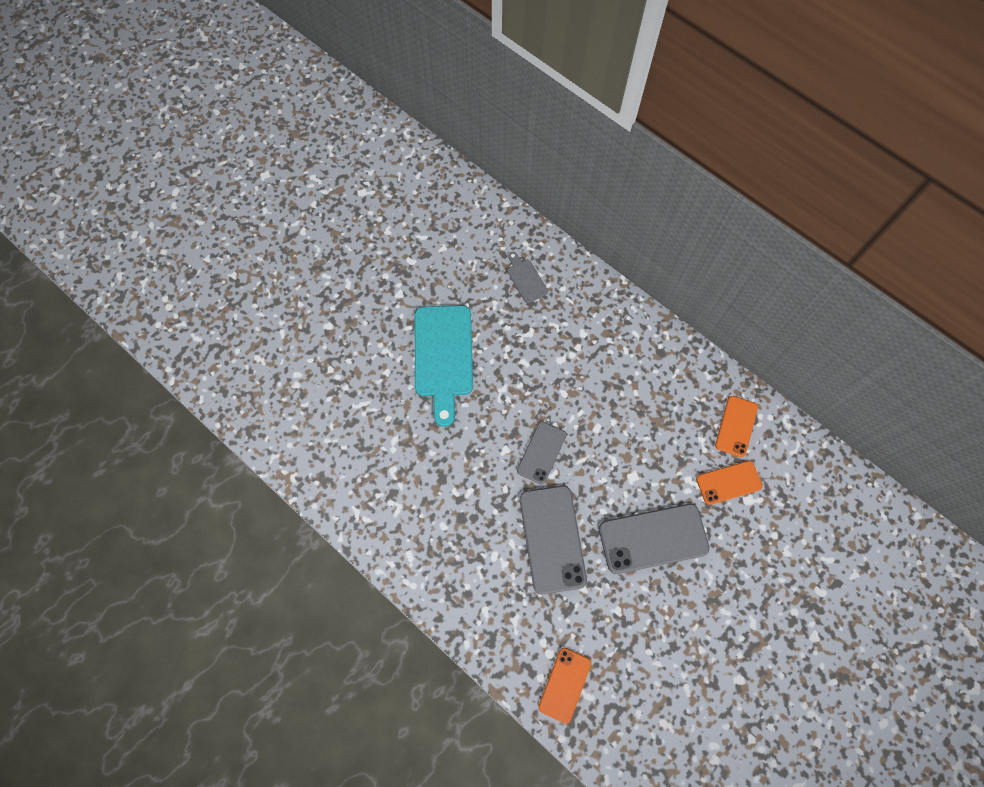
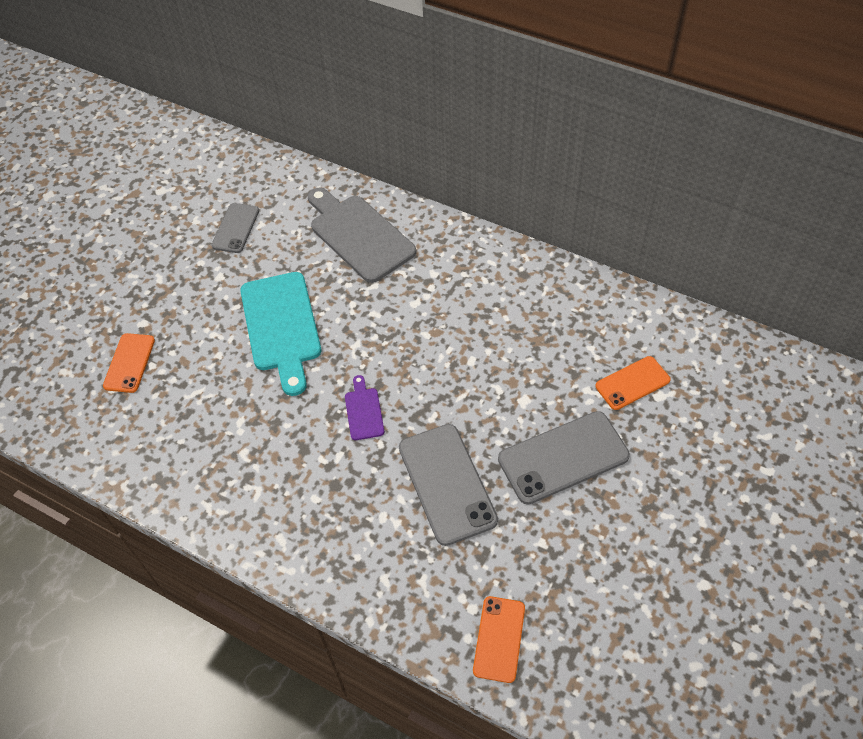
camera: 10 degrees left, 15 degrees down
grey cutting board [507,252,548,303] -> grey cutting board [308,188,416,283], size x2.12
grey phone [517,421,567,484] -> grey phone moved to [211,203,259,253]
orange phone [715,396,758,457] -> orange phone moved to [103,333,155,393]
none -> purple cutting board [345,375,384,440]

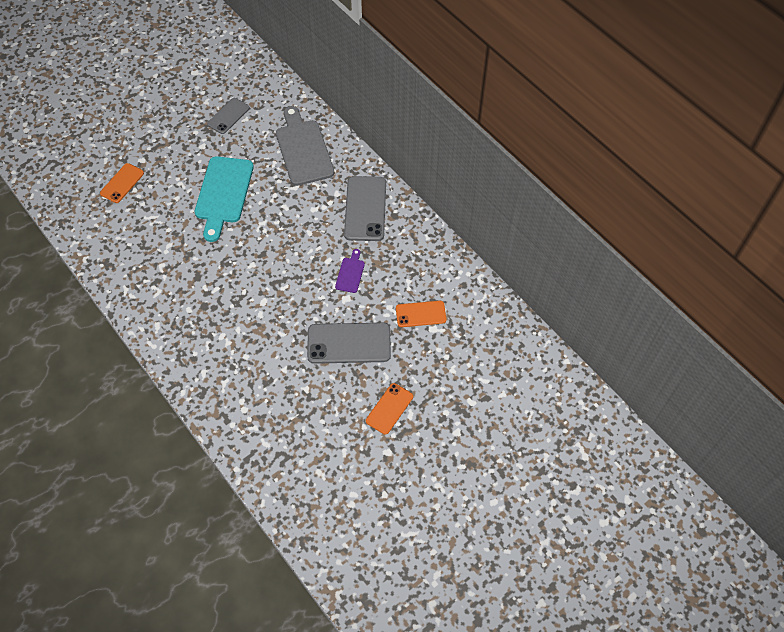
camera: 20 degrees right, 5 degrees up
purple cutting board [345,375,384,440] -> purple cutting board moved to [335,249,365,293]
grey phone [399,424,498,546] -> grey phone moved to [344,176,386,241]
orange phone [473,596,525,683] -> orange phone moved to [366,383,413,435]

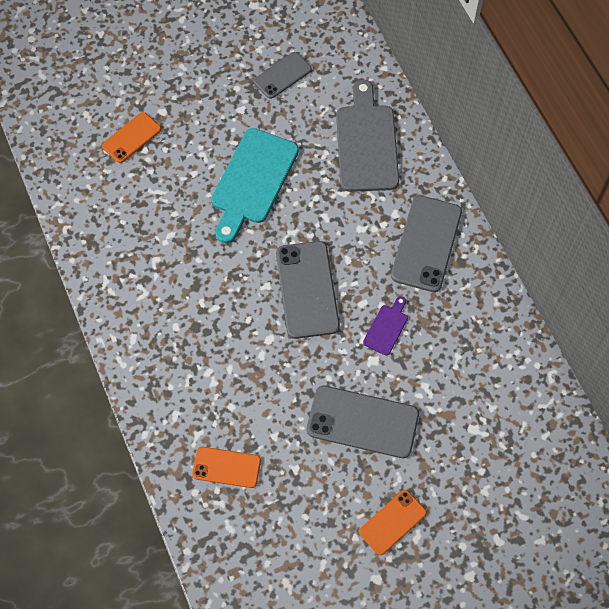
camera: 15 degrees right, 5 degrees up
orange phone [396,301,446,327] -> orange phone moved to [192,447,261,488]
none -> grey phone [276,241,340,339]

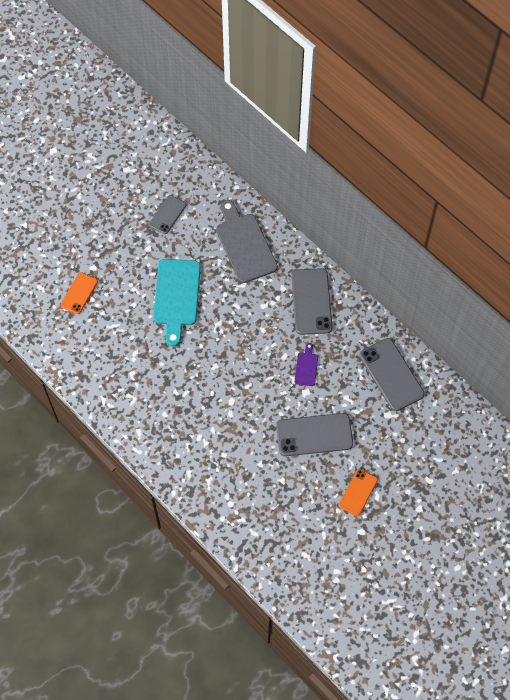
camera: 20 degrees left, 0 degrees up
orange phone [192,447,261,488] -> none
grey phone [276,241,340,339] -> grey phone moved to [359,338,425,411]

